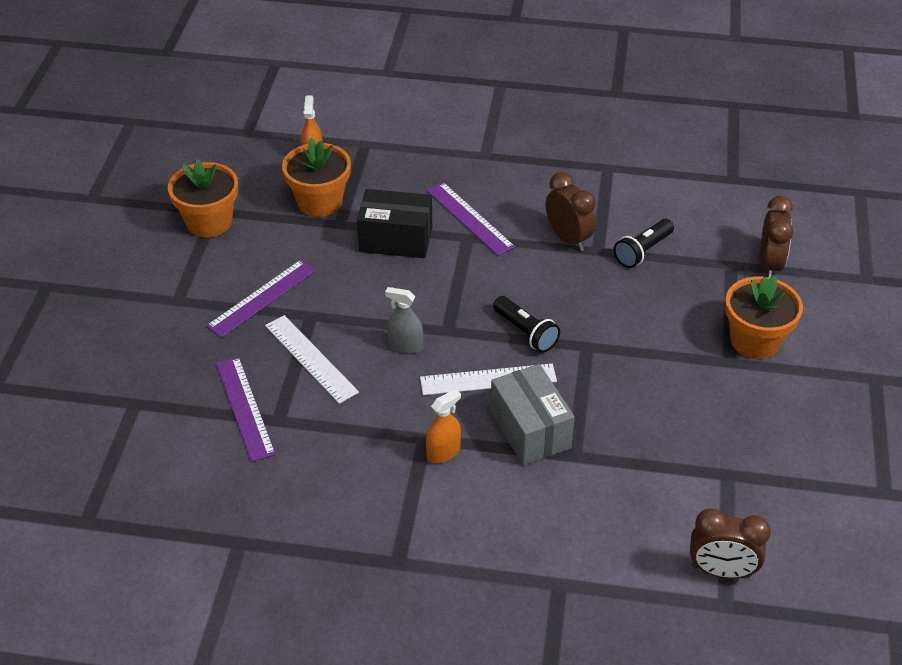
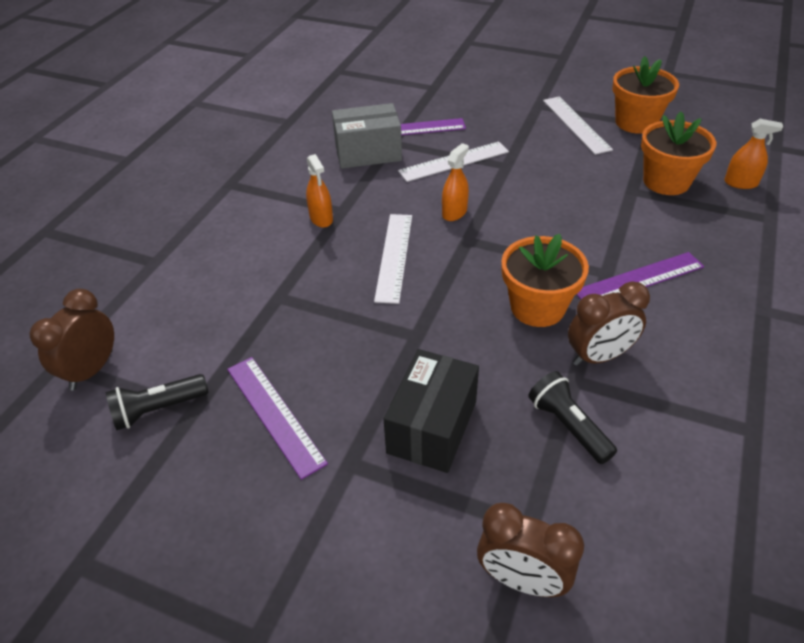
camera: 105 degrees right, 0 degrees up
purple ruler [206,260,316,338] -> purple ruler moved to [227,357,328,480]
black box [357,189,432,258] -> black box moved to [384,349,479,473]
grey spray bottle [385,287,423,354] -> orange spray bottle [442,143,469,221]
grey box [490,364,575,465] -> grey box moved to [332,103,402,169]
black flashlight [493,296,560,353] -> black flashlight moved to [105,374,209,430]
orange flower pot [725,275,803,359] -> orange flower pot moved to [501,234,589,327]
none -> white ruler [543,96,613,155]

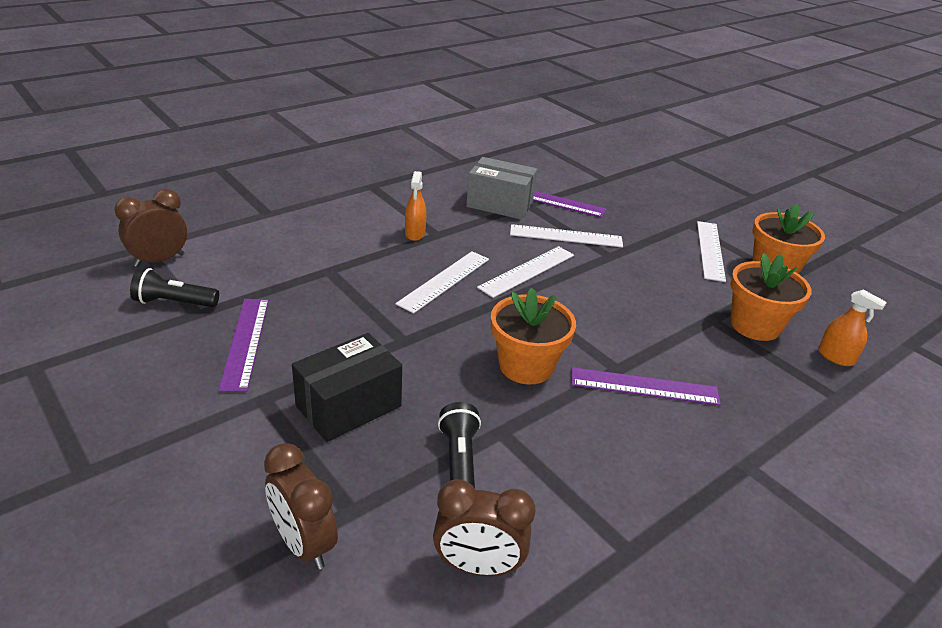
camera: 25 degrees right, 10 degrees down
orange spray bottle [442,143,469,221] -> white ruler [477,246,574,298]
brown clock [568,281,650,366] -> brown clock moved to [433,479,536,576]

